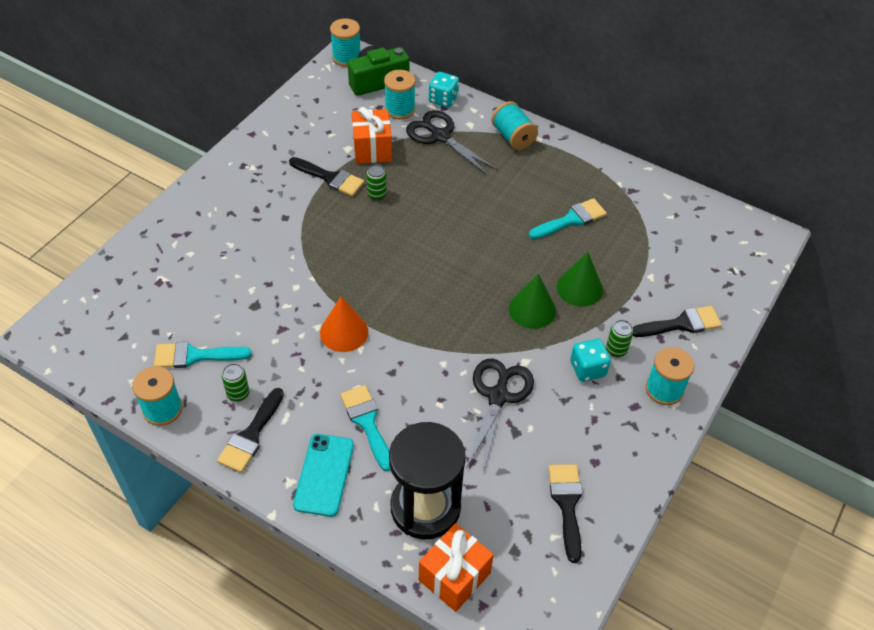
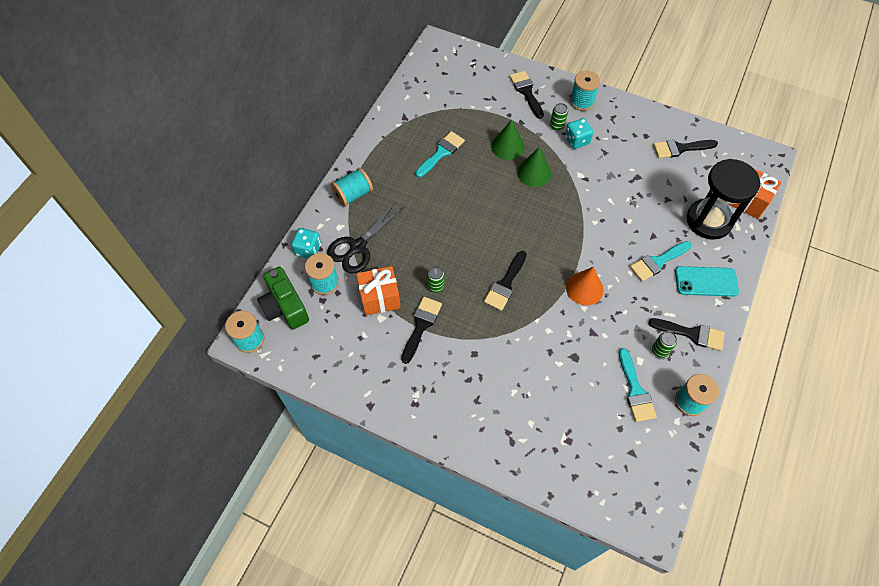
camera: 95 degrees left, 10 degrees up
black scissors [466,359,534,472] -> none
turquoise brush [529,198,607,239] -> turquoise brush turned 75 degrees clockwise [415,131,465,178]
none -> black brush [484,251,527,311]

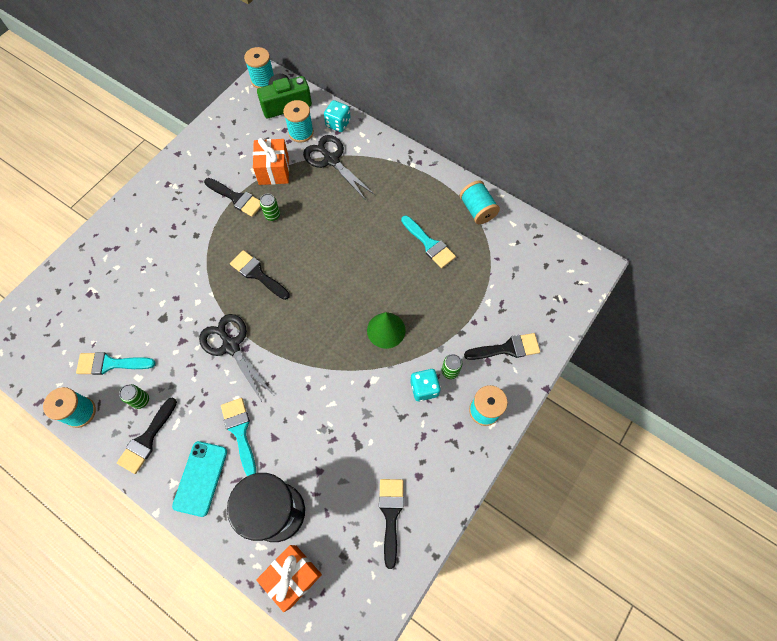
camera: 100 degrees right, 5 degrees up
turquoise spool [331,168,373,207] -> turquoise spool moved to [460,181,500,224]
green cone [491,120,525,160] -> none
orange cone [566,267,603,305] -> black scissors [199,314,273,402]

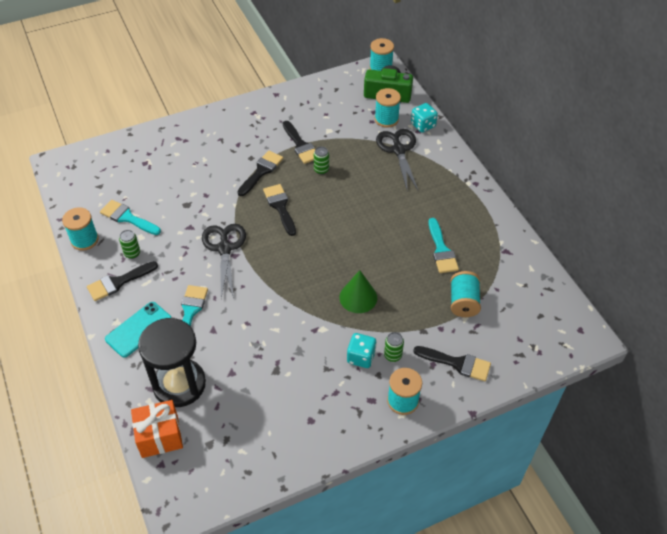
camera: 30 degrees right, 15 degrees down
orange gift [253,138,289,185] -> none
black brush [379,479,404,569] -> black brush moved to [237,151,283,196]
turquoise spool [460,181,500,224] -> turquoise spool moved to [451,271,481,317]

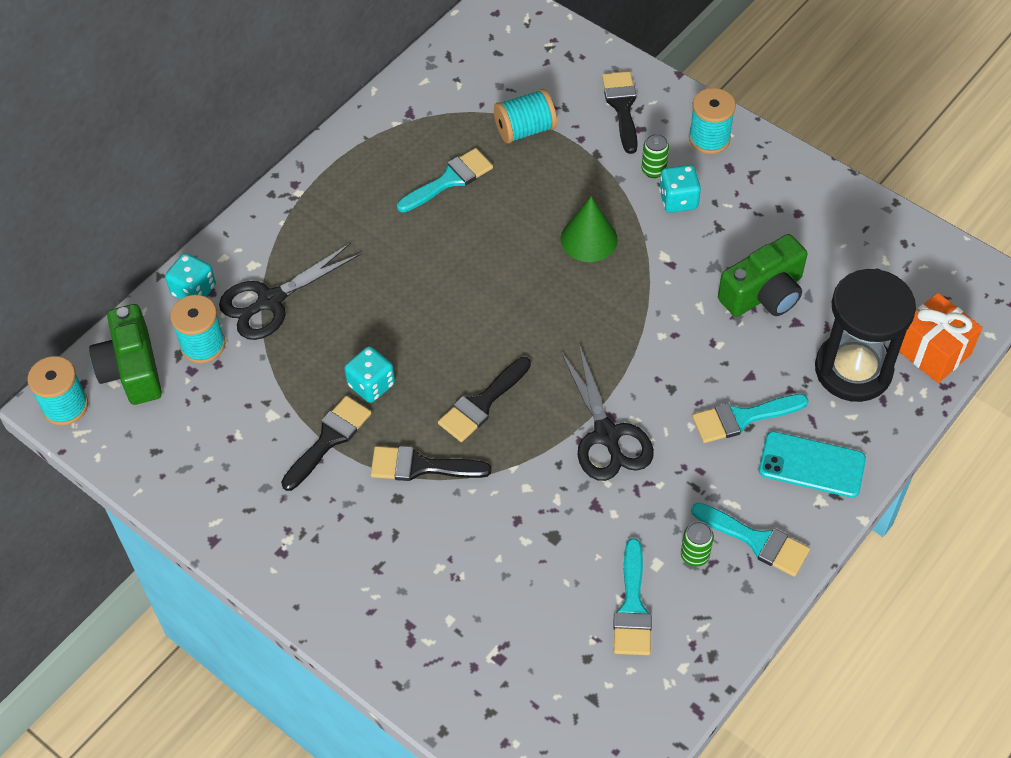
camera: 115 degrees left, 5 degrees up
turquoise spool [62,207,99,251] -> none
black brush [87,261,158,301] -> turquoise brush [691,502,810,577]
black scissors [202,224,246,299] -> black scissors turned 75 degrees counterclockwise [561,344,654,481]
green can [314,147,329,174] -> turquoise dice [344,346,395,403]
none -> green camera [718,234,807,317]

